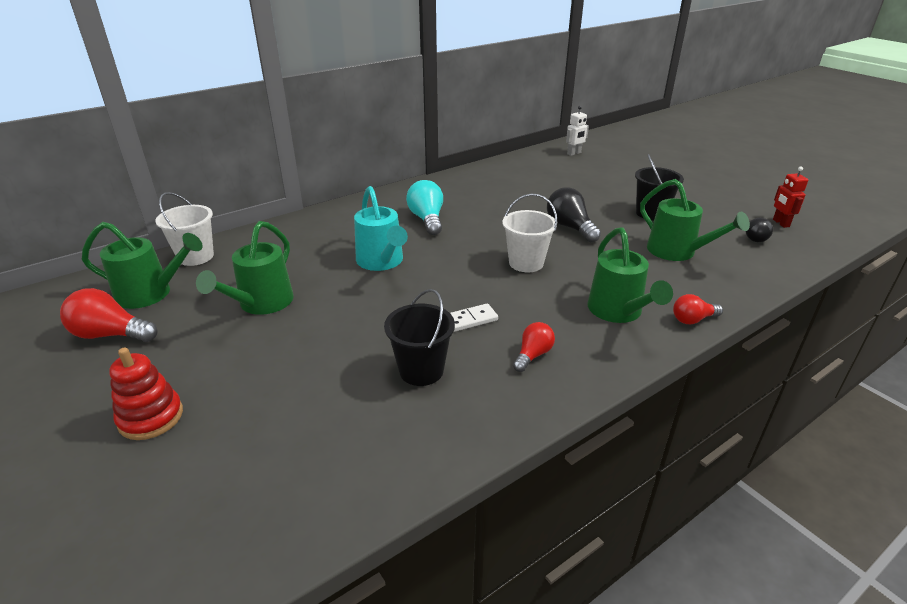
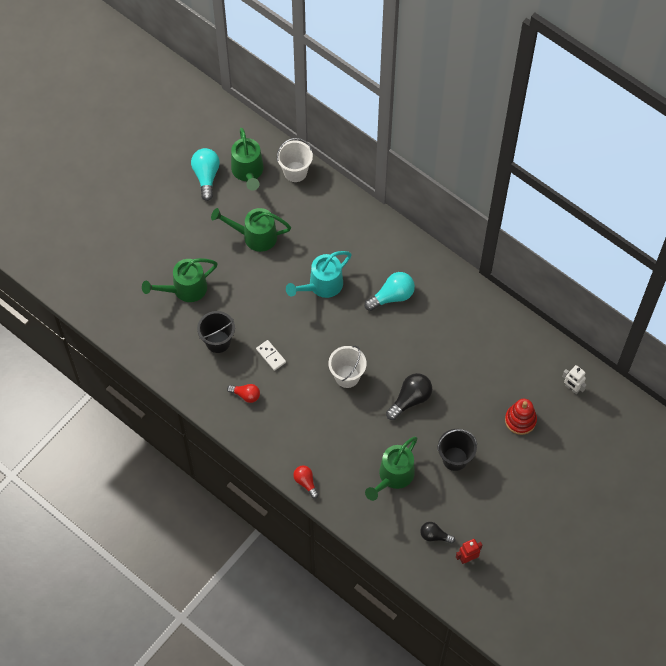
camera: 75 degrees right, 30 degrees up
red light bulb [60,288,158,342] -> turquoise light bulb [191,148,220,201]
red stacking toy [109,348,183,440] -> red stacking toy moved to [505,399,537,435]
green watering can [587,227,673,323] -> green watering can moved to [142,258,218,302]

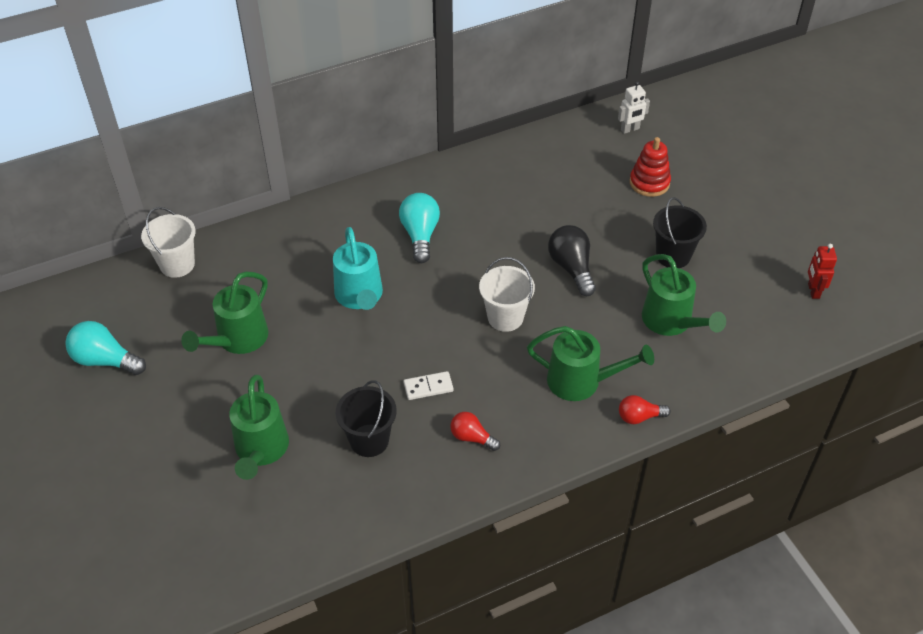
camera: 65 degrees left, 15 degrees down
red light bulb [227,384,260,403] -> red light bulb turned 105 degrees counterclockwise [450,412,500,451]
green watering can [231,128,264,191] -> green watering can moved to [527,326,654,401]
black light bulb [420,522,455,544] -> none

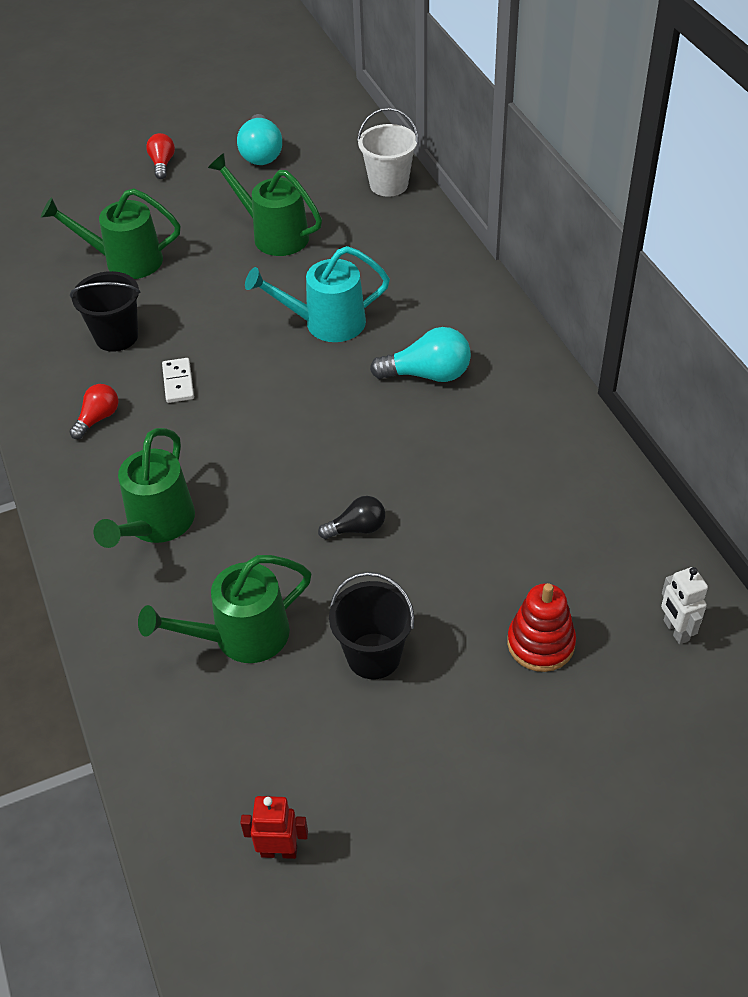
camera: 95 degrees right, 0 degrees up
turquoise light bulb [65,321,146,375] -> turquoise light bulb turned 150 degrees clockwise [237,114,282,165]
white bucket [479,257,535,332] -> none
black light bulb [548,225,596,296] -> black light bulb [318,496,385,539], size x0.62
red light bulb [619,395,671,424] -> red light bulb moved to [146,133,175,179]

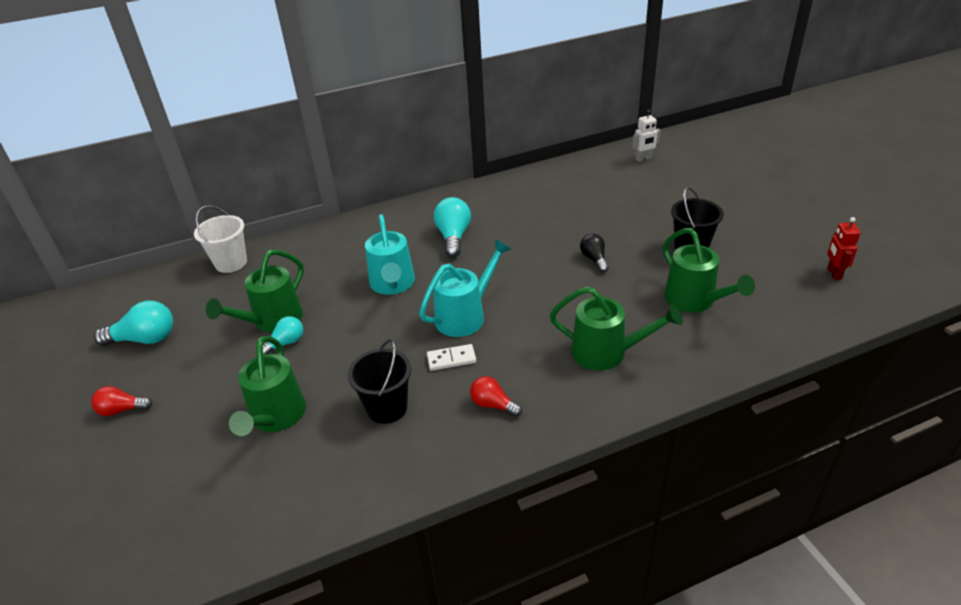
camera: 90 degrees left, 10 degrees down
red stacking toy [507,583,576,672] -> none
none -> turquoise light bulb [263,316,303,355]
none -> turquoise watering can [419,239,511,337]

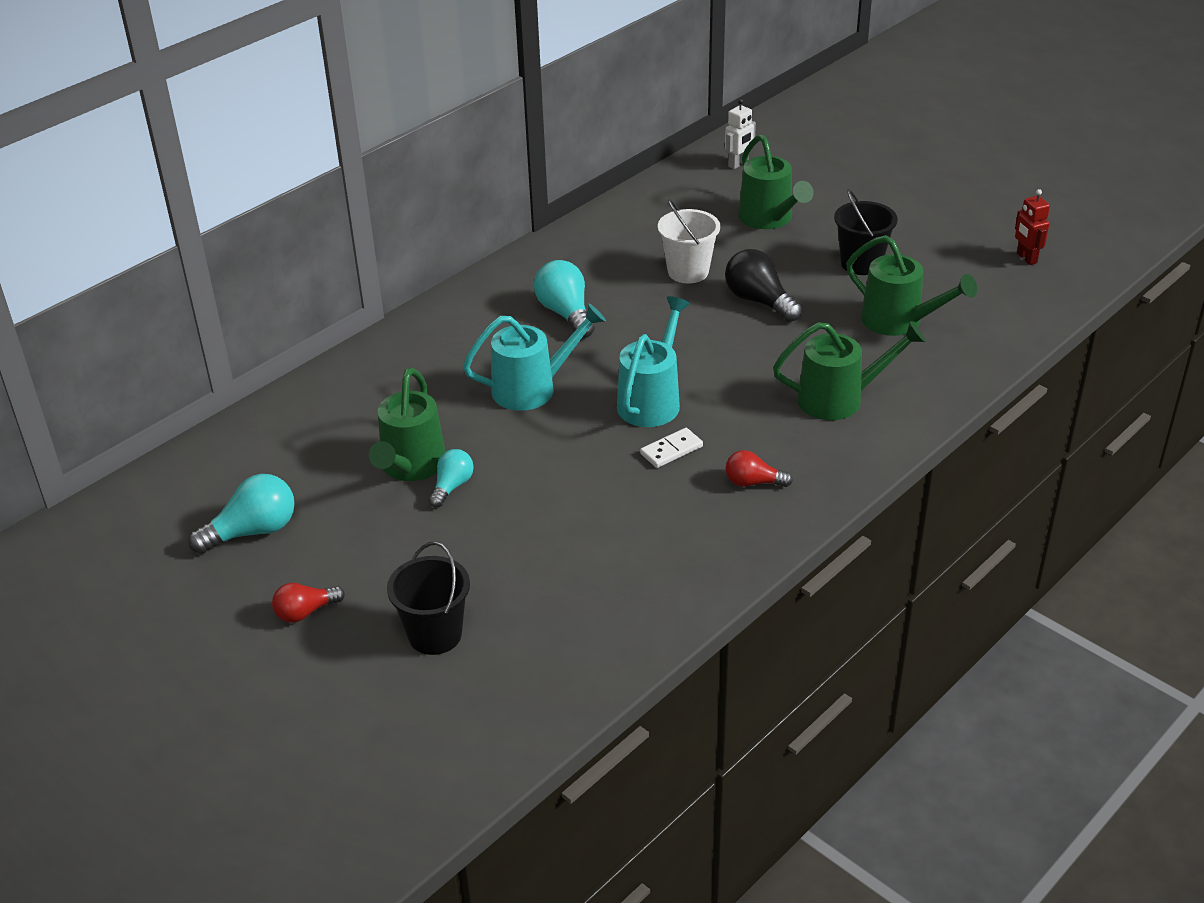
camera: 25 degrees left, 0 degrees up
white bucket [194,205,247,273] -> white bucket moved to [658,199,720,283]
green watering can [229,336,306,436] -> green watering can moved to [738,135,814,229]
black bucket [348,339,411,424] -> black bucket moved to [387,541,470,655]
turquoise watering can [365,214,415,295] -> turquoise watering can turned 75 degrees counterclockwise [463,304,606,411]
black light bulb [580,233,609,272] -> black light bulb [725,249,802,322], size x1.61

